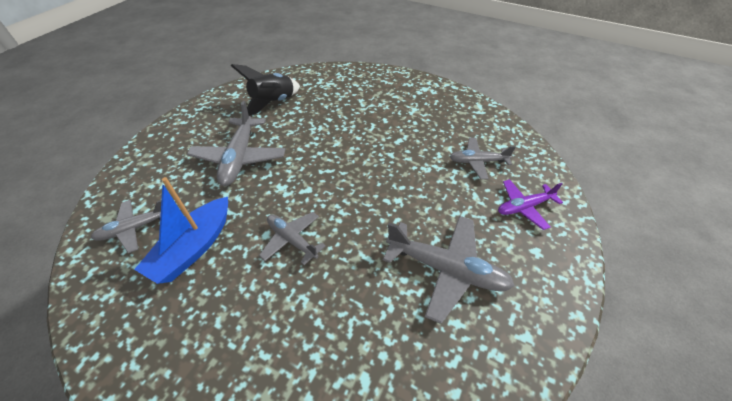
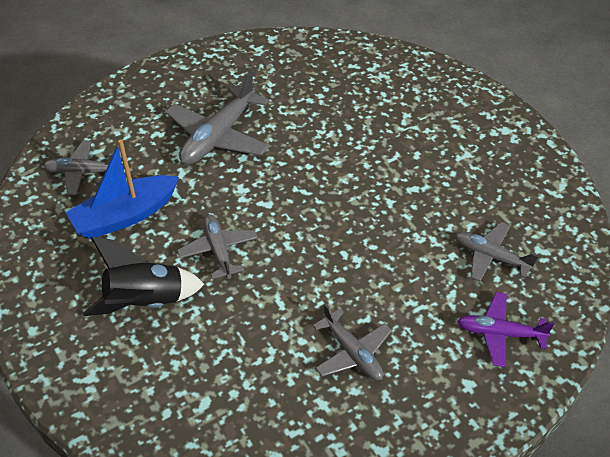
camera: 30 degrees right, 0 degrees up
black rocket [231,64,300,116] -> black rocket moved to [83,237,204,316]
grey plane [383,216,515,324] -> grey plane [313,303,392,380], size x0.61

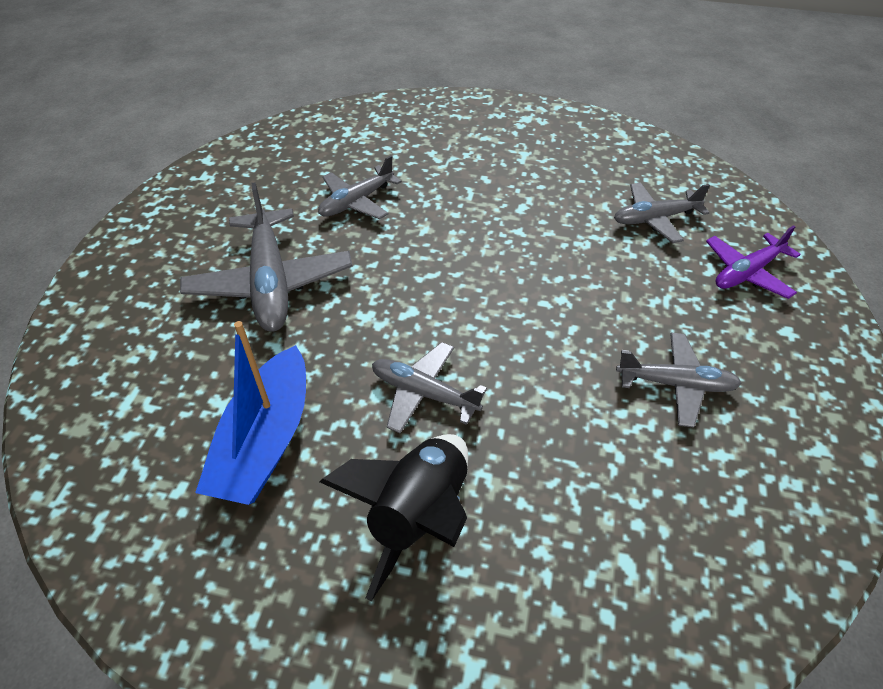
camera: 45 degrees left, 0 degrees up
grey plane [43,141,113,195] -> grey plane moved to [318,156,402,219]

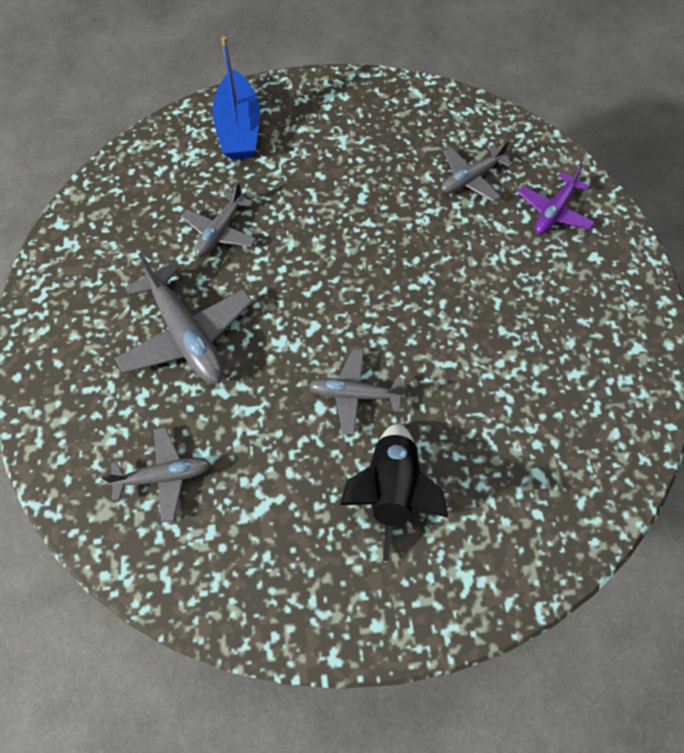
camera: 20 degrees left, 15 degrees up
blue boat [195,321,306,505] -> blue boat moved to [212,36,260,160]
grey plane [616,333,741,428] -> grey plane moved to [101,427,211,523]

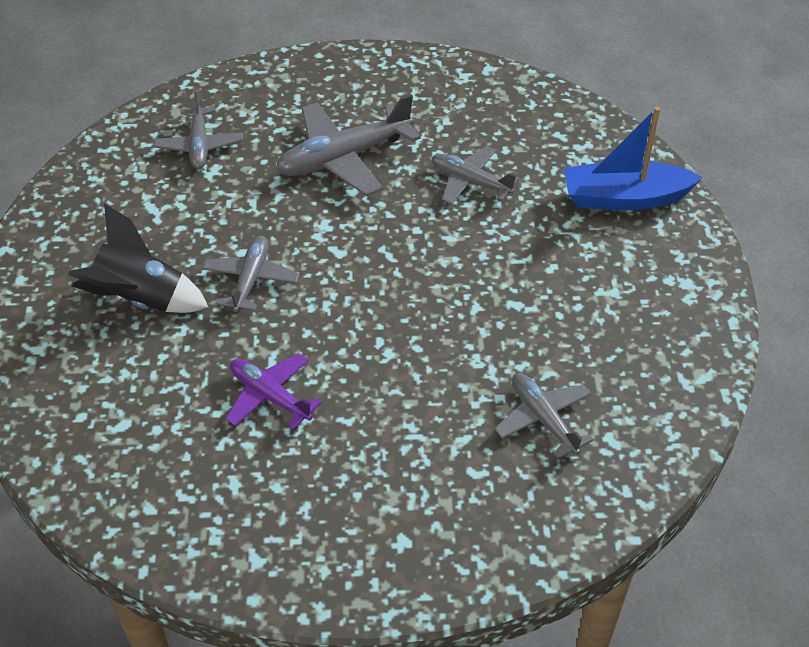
camera: 95 degrees right, 15 degrees down
purple plane [518,165,595,234] -> purple plane moved to [226,354,322,430]

